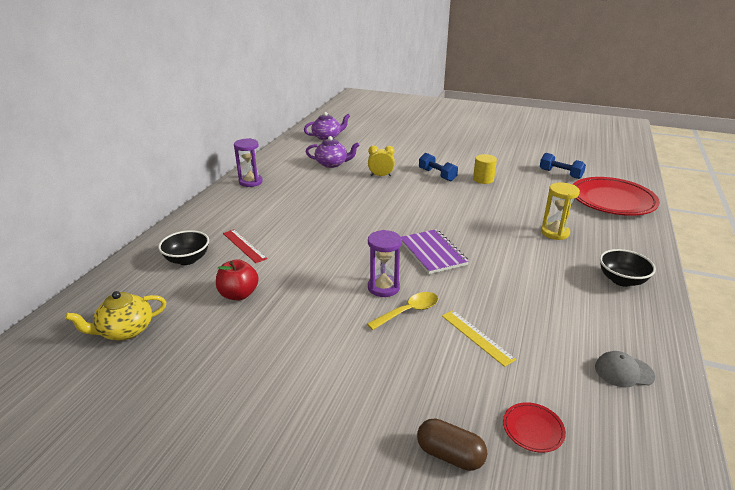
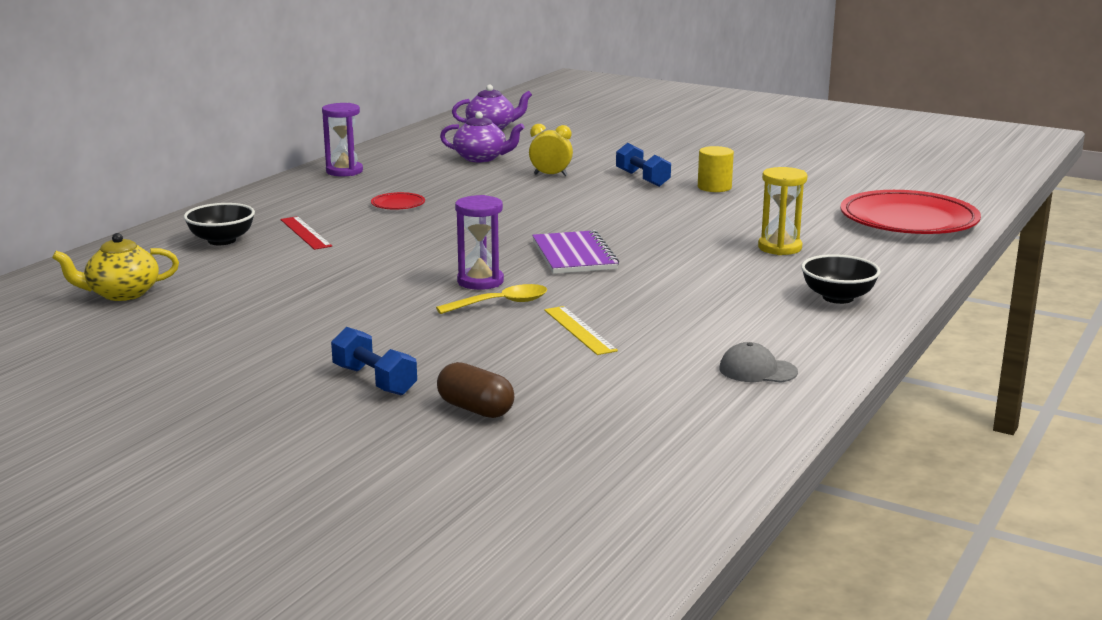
camera: 10 degrees right, 10 degrees down
red apple [216,259,259,300] -> none
red plate [503,402,566,453] -> red plate moved to [371,192,425,210]
blue dumbbell [540,153,586,179] -> blue dumbbell moved to [331,327,417,396]

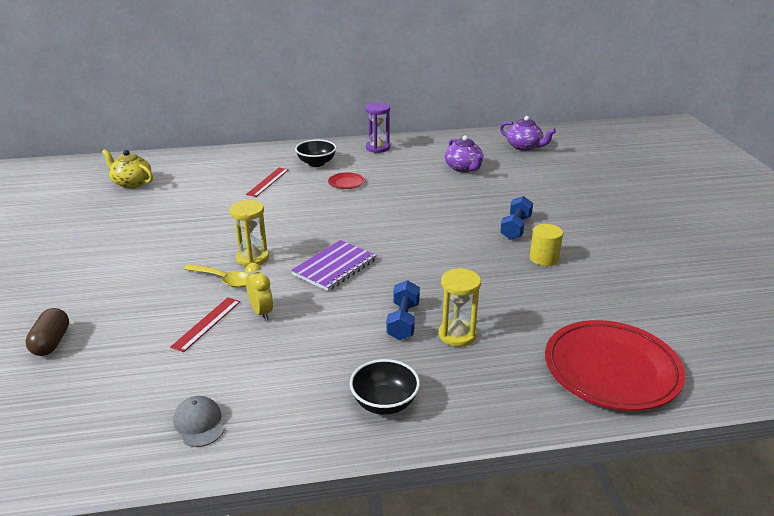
camera: 50 degrees right, 10 degrees up
black bowl [184,203,255,245] -> black bowl moved to [295,140,337,167]
blue dumbbell [331,327,417,396] -> blue dumbbell moved to [387,280,420,340]
purple hourglass [455,195,504,290] -> yellow hourglass [230,200,269,266]
yellow clock [529,124,573,176] -> yellow clock moved to [245,263,273,321]
yellow ruler [544,306,618,355] -> red ruler [170,297,240,352]

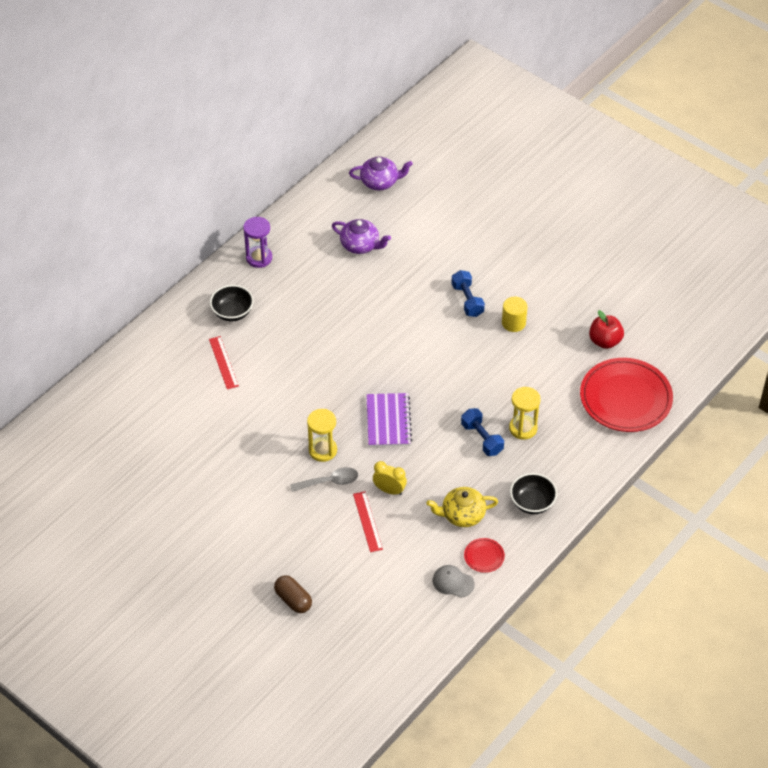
camera: 40 degrees left, 20 degrees up
yellow teapot [102,149,153,188] -> yellow teapot moved to [426,487,498,527]
yellow spoon [184,264,249,288] -> grey spoon [290,467,358,492]
red plate [328,172,365,189] -> red plate moved to [464,538,505,573]
none -> red apple [589,310,624,349]

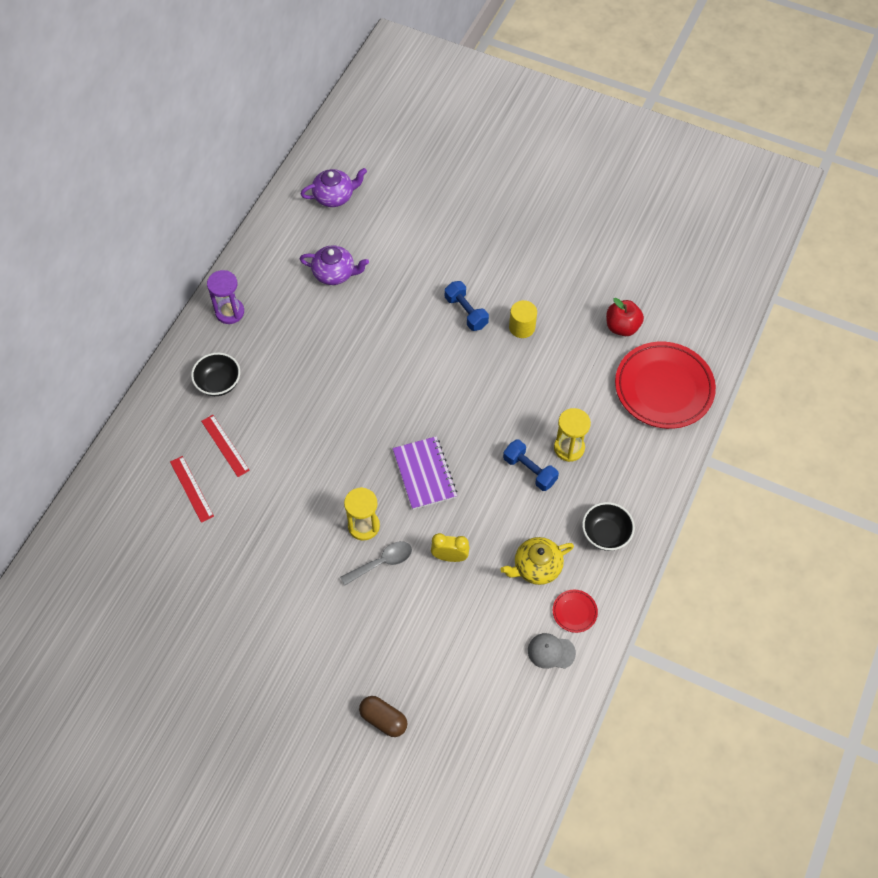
camera: 15 degrees left, 10 degrees up
red ruler [353,491,383,552] -> red ruler moved to [170,456,214,523]

